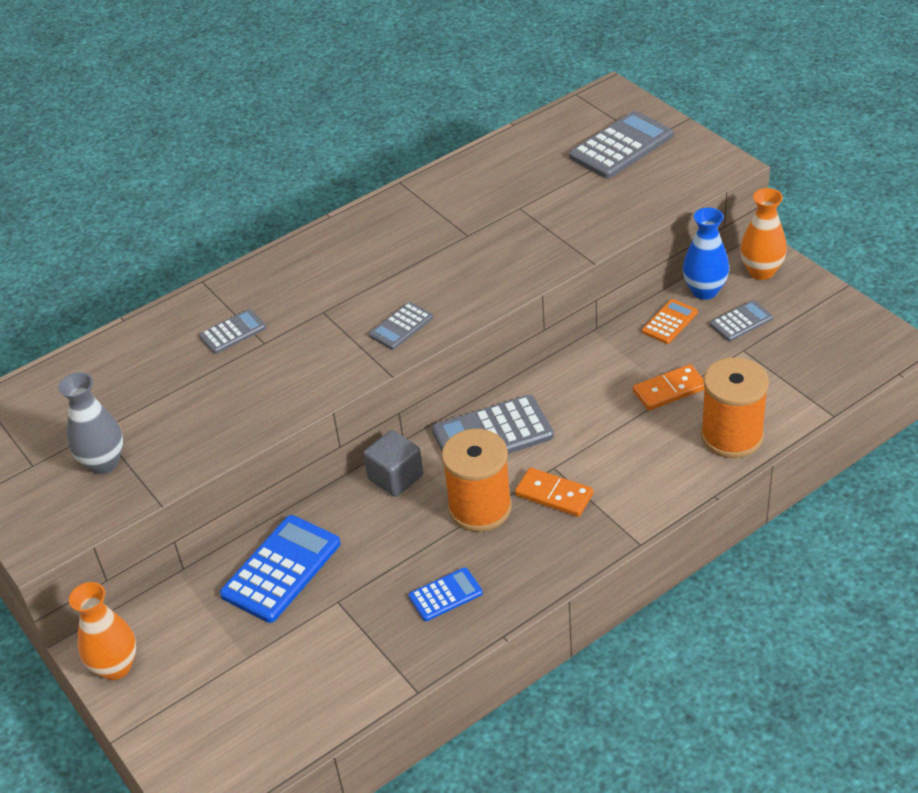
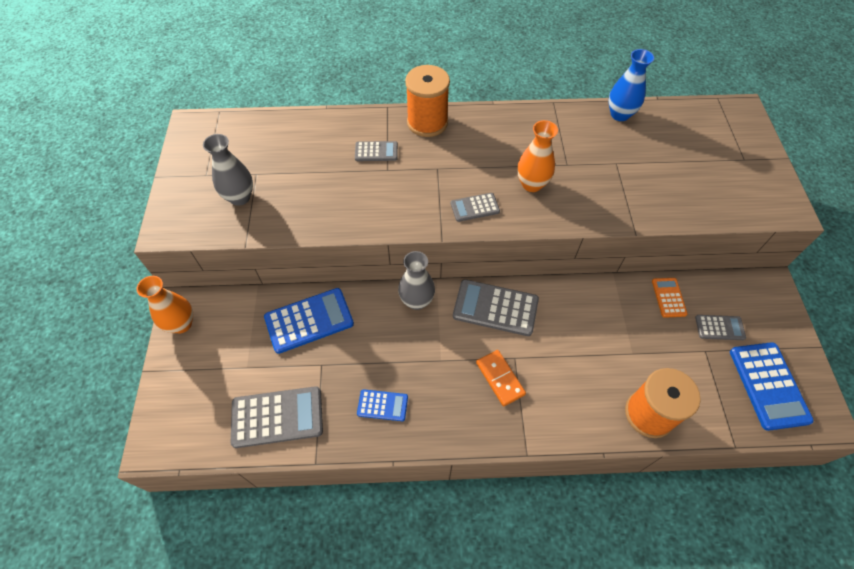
camera: 30 degrees right, 15 degrees up
grey cube [363,430,423,497] -> grey vase [398,251,435,310]
orange spool [442,429,512,532] -> orange spool moved to [405,65,450,137]
grey calculator [569,111,673,179] -> grey calculator moved to [231,386,323,448]
orange domino [633,364,705,411] -> none
orange calculator [642,299,698,344] -> orange calculator turned 75 degrees counterclockwise [652,278,688,318]
blue vase [683,208,729,300] -> blue vase moved to [608,49,654,121]
orange vase [740,188,787,280] -> orange vase moved to [517,120,558,192]
none -> blue calculator [730,342,814,431]

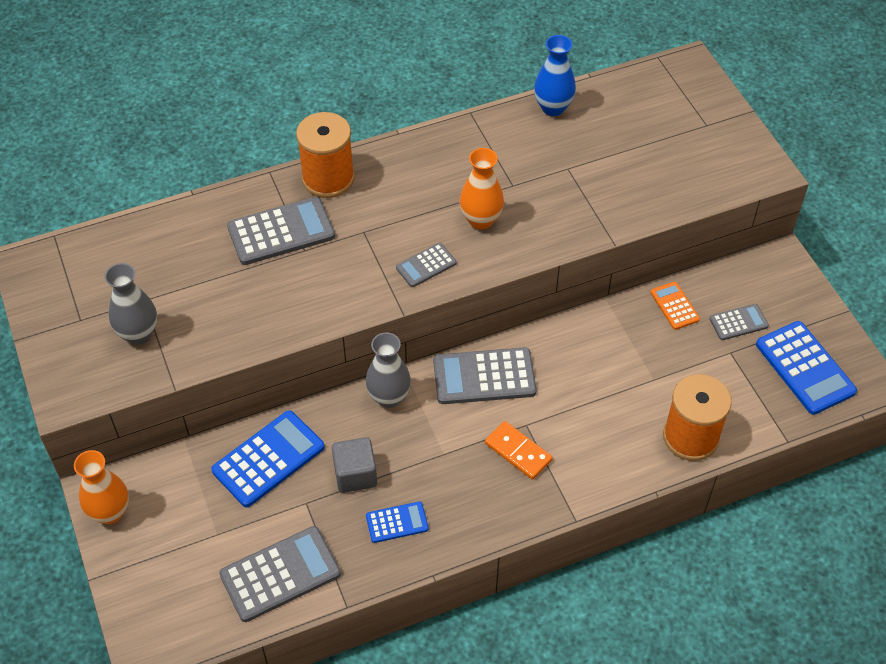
camera: 20 degrees left, 5 degrees down
grey calculator [355,141,398,161] -> grey calculator [227,197,335,265], size x1.82
none -> grey cube [332,437,377,493]

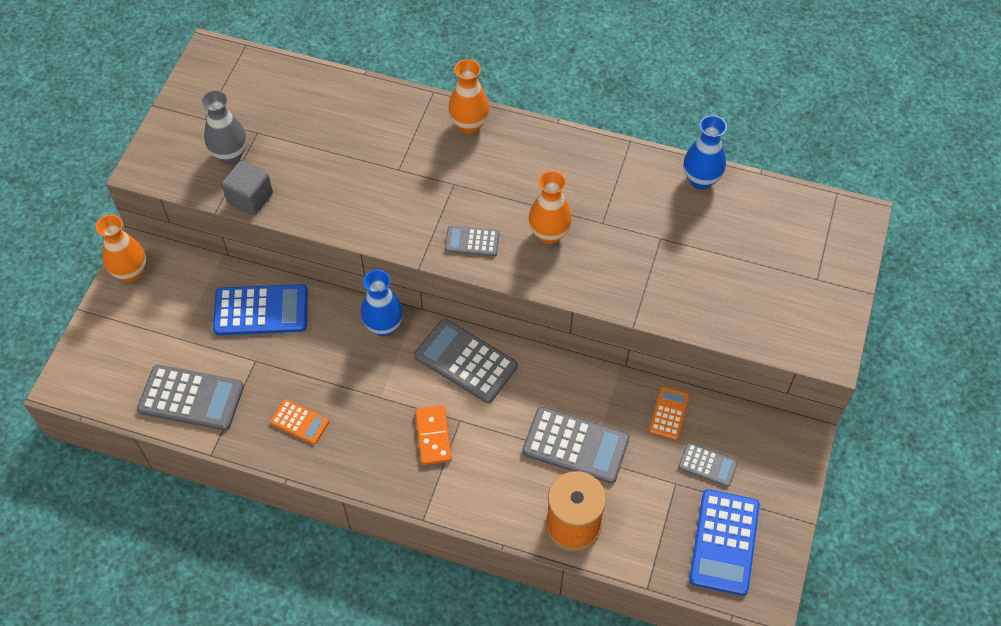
camera: 40 degrees right, 5 degrees up
grey calculator [227,197,335,265] -> grey calculator moved to [522,407,629,484]
orange spool [296,112,355,198] -> orange vase [448,59,489,134]
grey cube [332,437,377,493] -> grey cube moved to [222,161,273,216]
grey vase [365,332,411,408] -> blue vase [361,270,403,336]
blue calculator [366,501,429,543] -> orange calculator [270,399,329,444]

